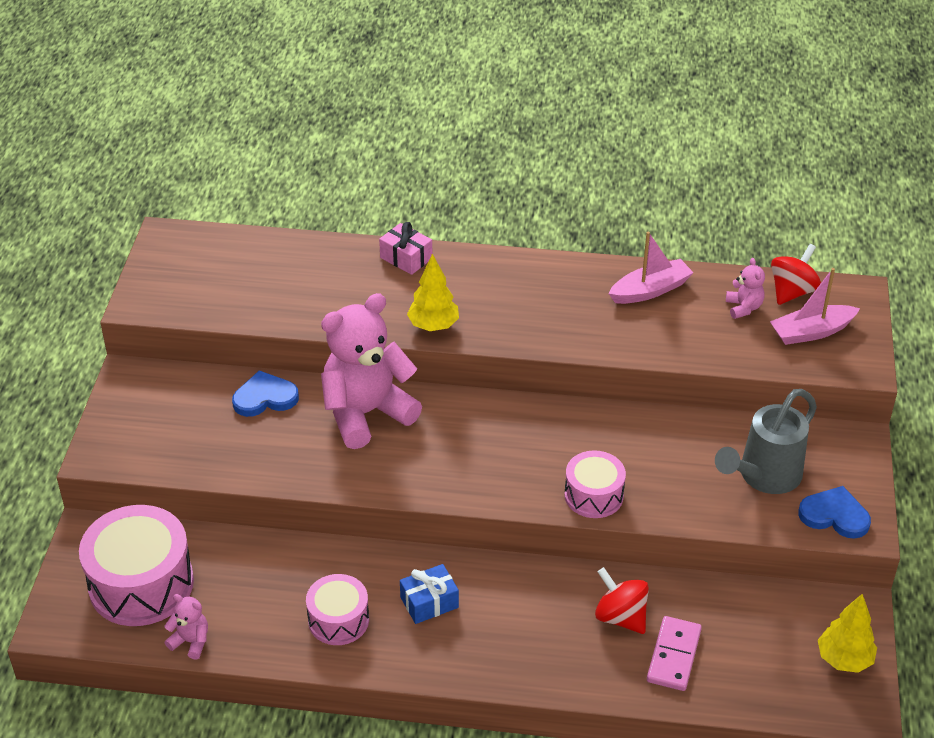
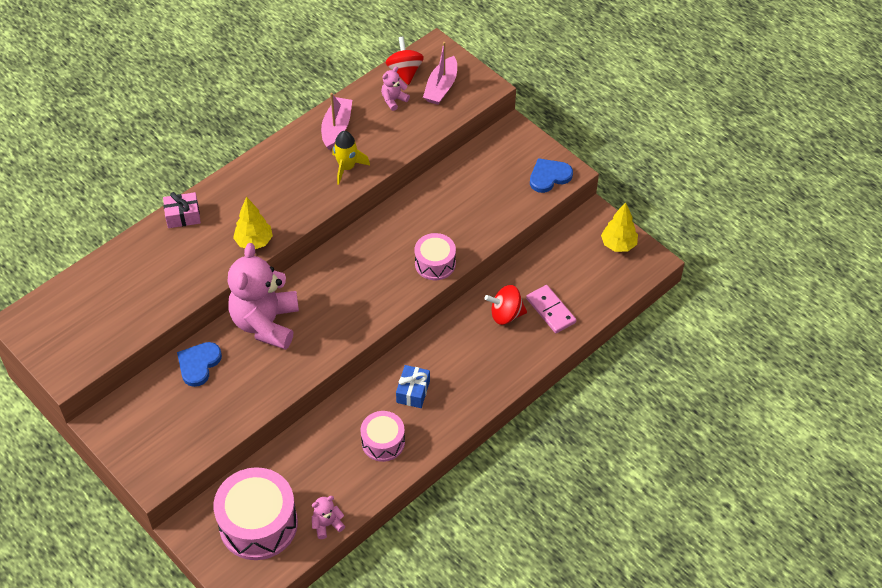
camera: 50 degrees left, 10 degrees up
grey watering can [715,389,817,494] -> none
pink teddy bear [726,258,765,319] -> pink teddy bear turned 75 degrees counterclockwise [381,66,410,111]
none -> yellow rocket [332,131,370,185]

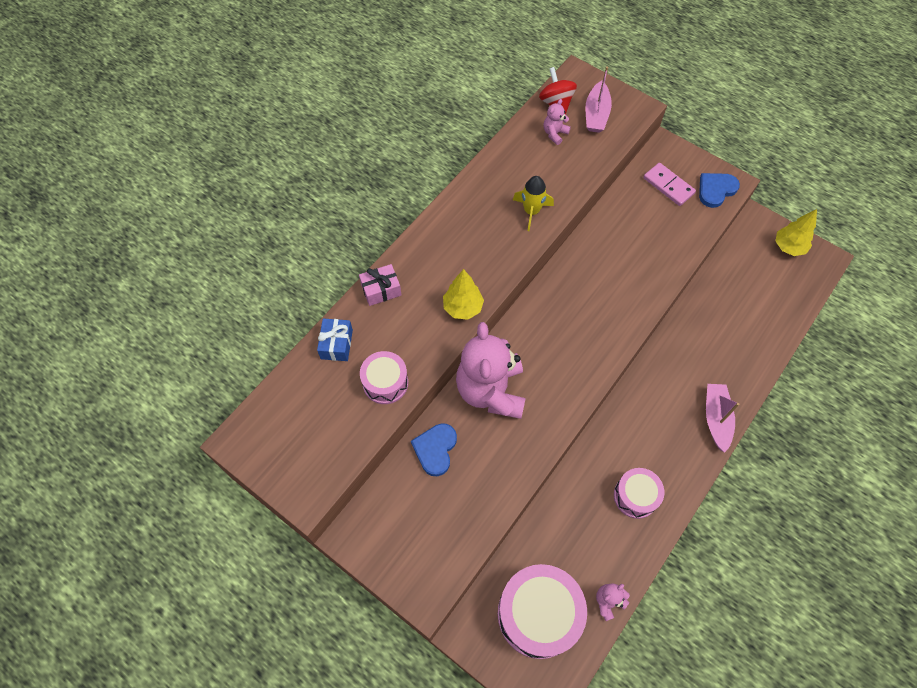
camera: 10 degrees left, 10 degrees up
pink boat [321,93,352,150] -> pink boat moved to [706,384,740,453]
blue gift [396,365,430,408] -> blue gift moved to [317,319,353,361]
pink drum [415,233,456,280] -> pink drum moved to [360,351,408,404]
red spinning top [485,285,527,325] -> none
pink domino [526,285,576,333] -> pink domino moved to [643,163,696,206]

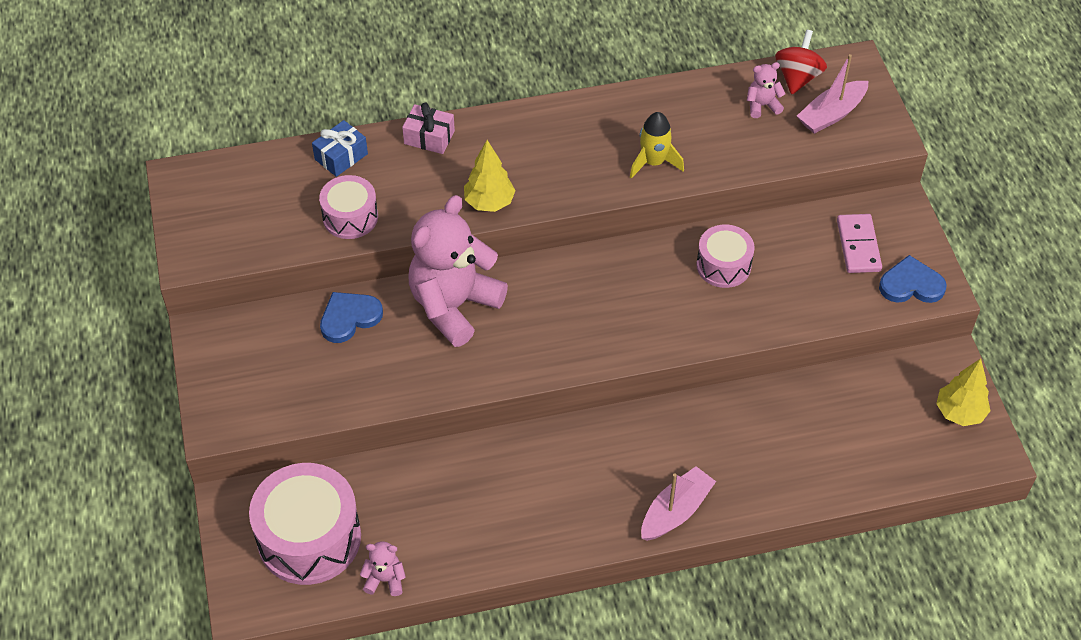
camera: 40 degrees right, 10 degrees down
pink drum [614,468,664,519] -> pink drum moved to [696,225,755,288]

